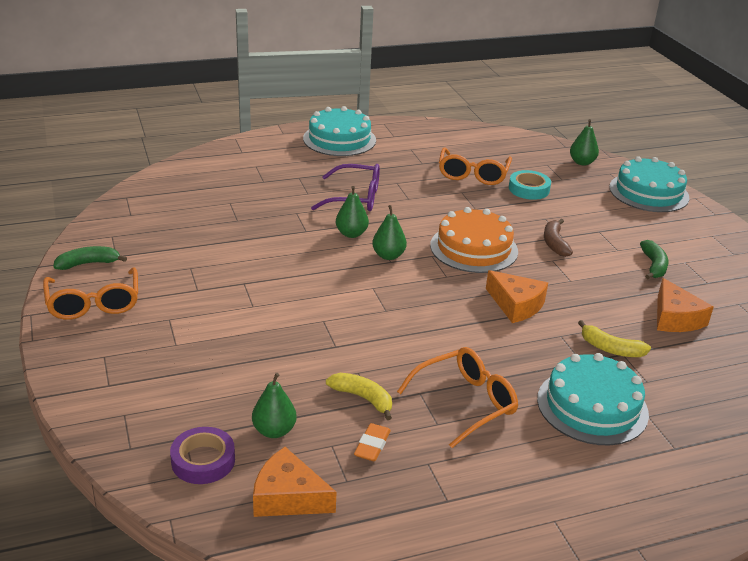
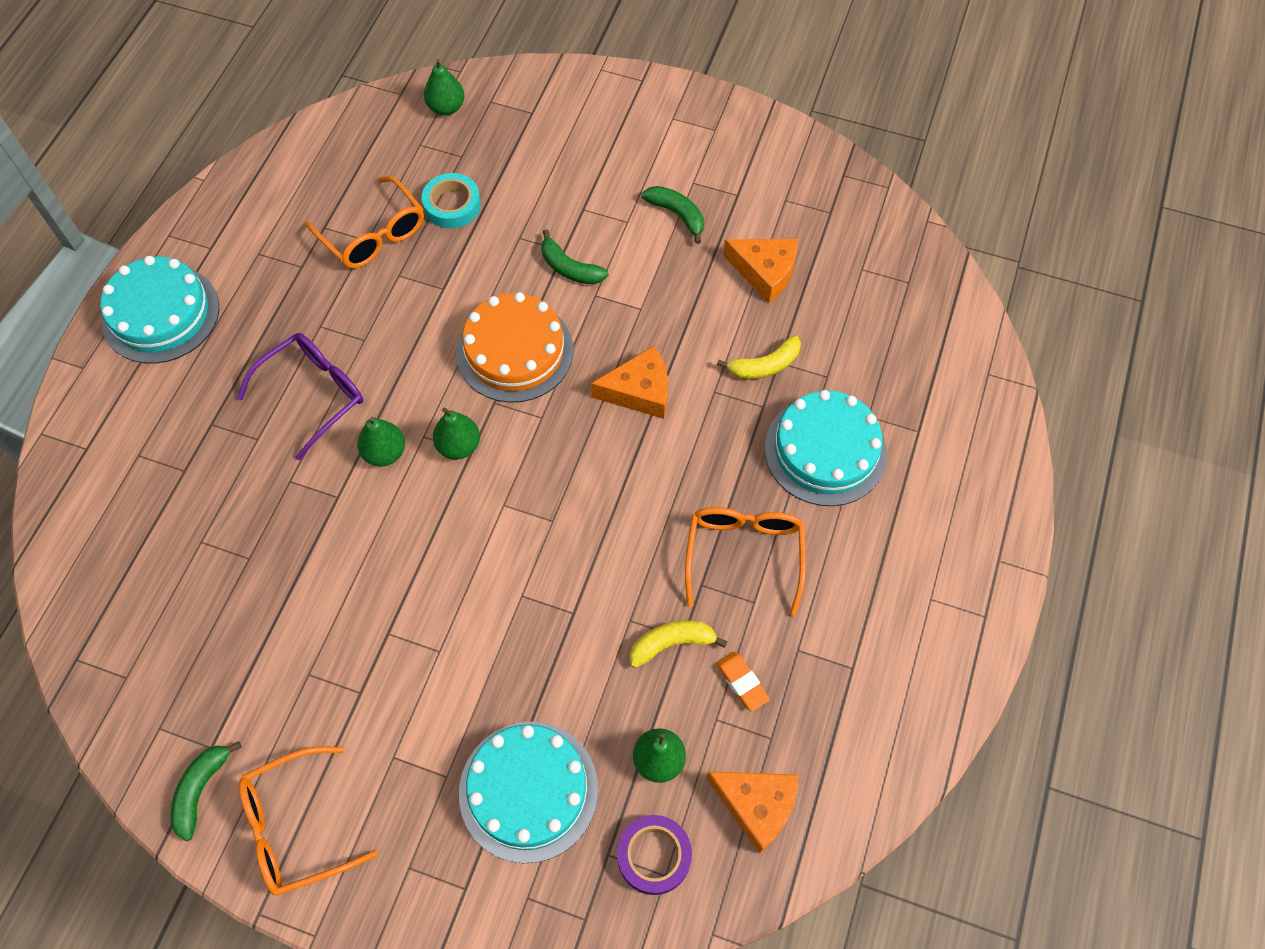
camera: 50 degrees left, 30 degrees up
orange glasses [43,267,138,320] -> orange glasses turned 135 degrees clockwise [239,746,378,896]
orange cheese [253,447,336,517] -> orange cheese turned 120 degrees counterclockwise [706,771,799,854]
brown banana [544,219,573,257] -> green banana [541,229,608,284]
turquoise cake [609,156,689,212] -> turquoise cake moved to [459,721,598,863]

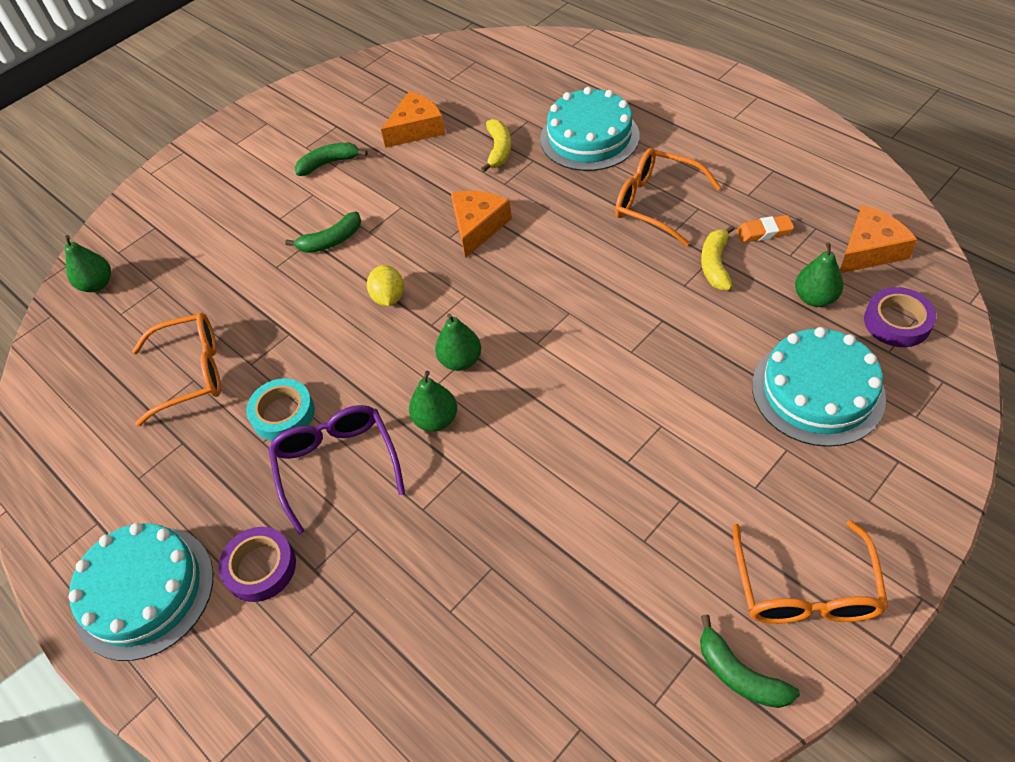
camera: 60 degrees left, 10 degrees down
turquoise tape [422,173,481,228] -> turquoise tape moved to [246,378,315,441]
orange cake [456,292,573,403] -> yellow lemon [367,265,404,306]
none -> purple tape [219,527,296,602]

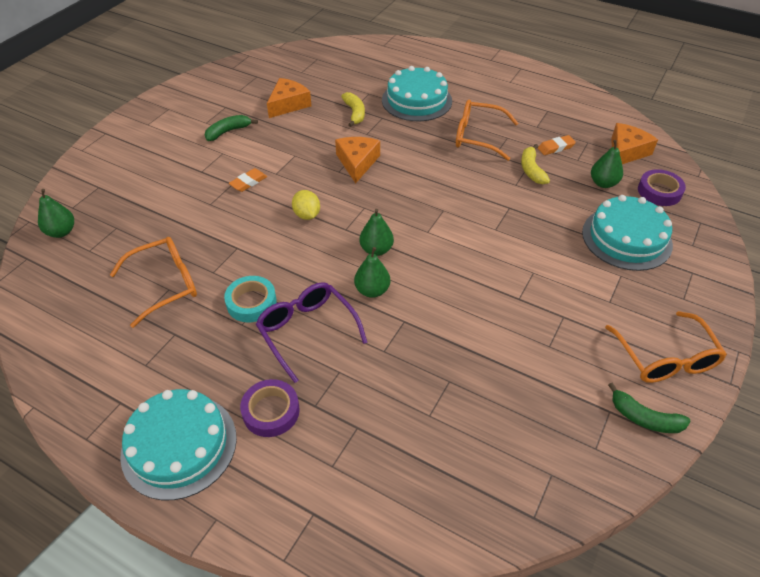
camera: 20 degrees left, 5 degrees down
green banana [285,211,361,253] -> orange eraser [229,168,267,192]

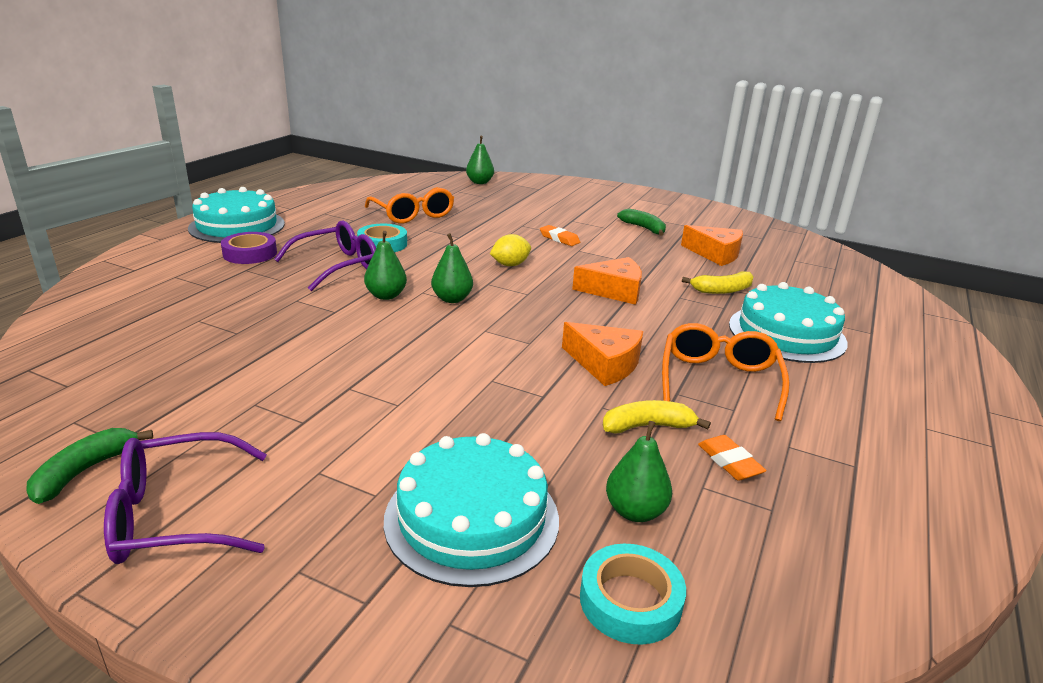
camera: 85 degrees right, 20 degrees down
orange glasses [605,311,727,383] -> purple glasses [104,432,267,564]
orange cheese [611,123,658,164] -> orange cheese moved to [562,322,643,386]
purple tape [638,169,686,206] -> turquoise tape [580,544,686,645]

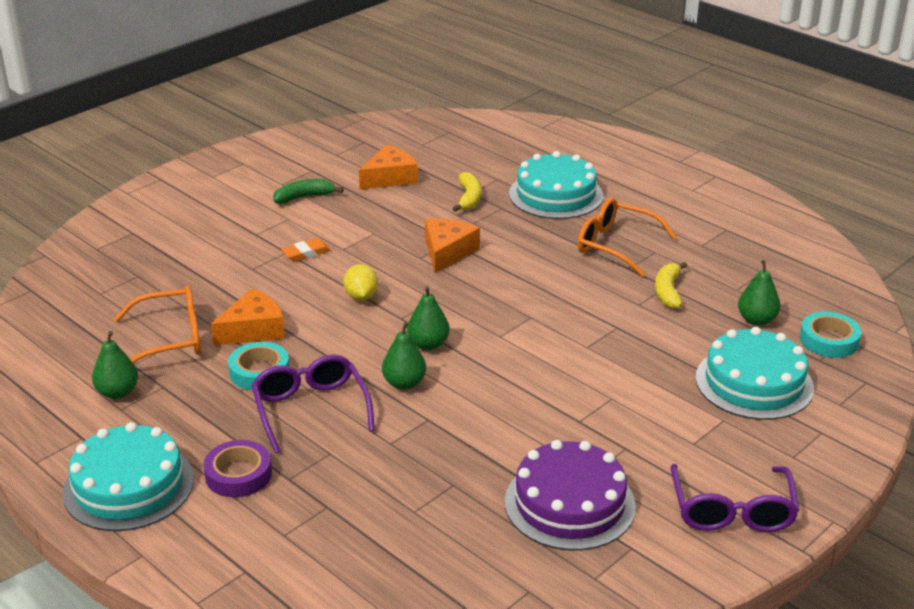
camera: 70 degrees left, 5 degrees up
green banana [26,428,153,504] -> none
green pear [466,136,494,184] -> green pear moved to [92,331,138,399]
orange cheese [562,322,643,386] -> orange cheese moved to [211,289,285,345]
orange eraser [698,435,766,481] -> none
none -> purple cake [505,440,636,550]

